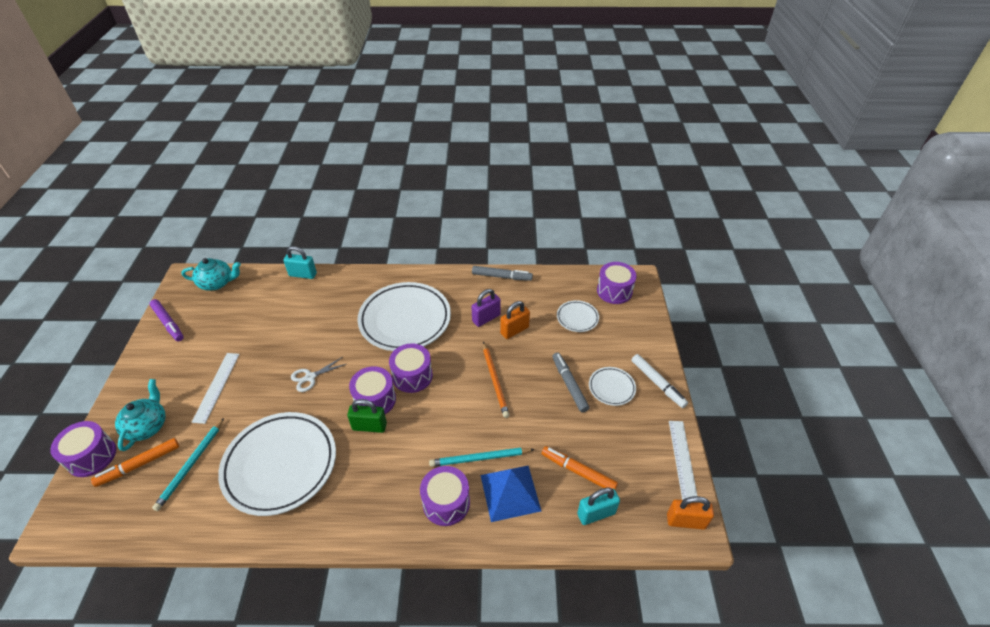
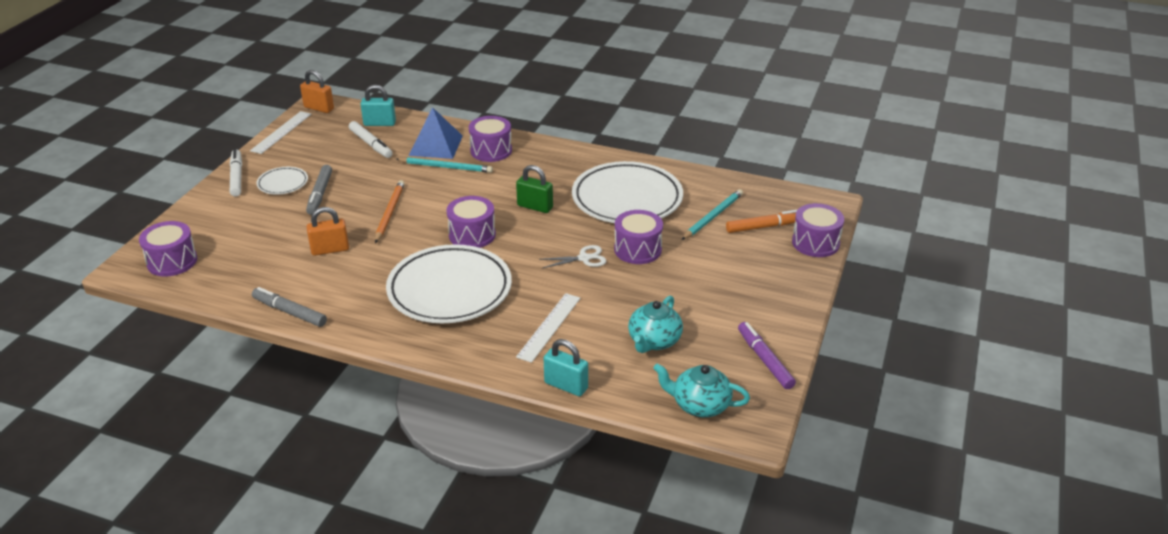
camera: 160 degrees left, 10 degrees down
turquoise teapot [115,379,166,451] -> turquoise teapot moved to [628,296,683,353]
white ruler [192,353,240,424] -> white ruler moved to [516,293,581,363]
purple drum [349,366,396,414] -> purple drum moved to [614,210,663,264]
purple padlock [472,289,501,327] -> none
orange marker [542,446,618,490] -> white marker [349,121,393,158]
white plate [557,300,599,332] -> none

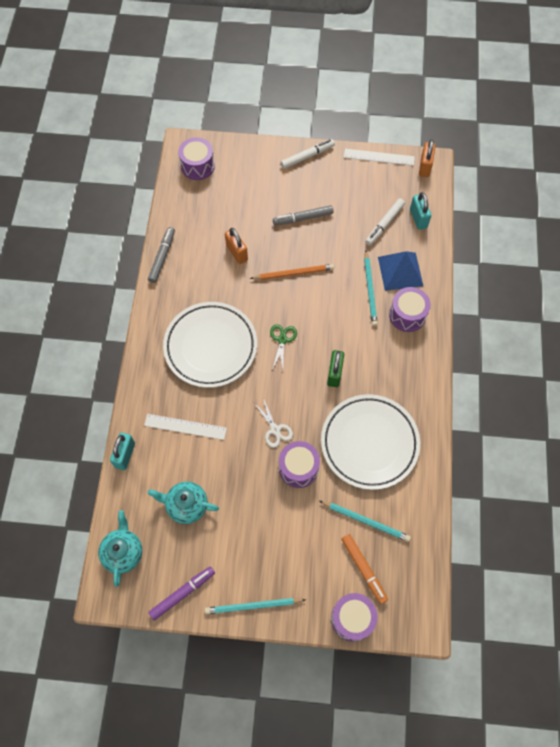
camera: 75 degrees right, 30 degrees up
white plate [256,167,308,195] -> none
purple drum [446,196,496,248] -> green scissors [270,324,297,370]
none -> turquoise pencil [205,598,306,614]

